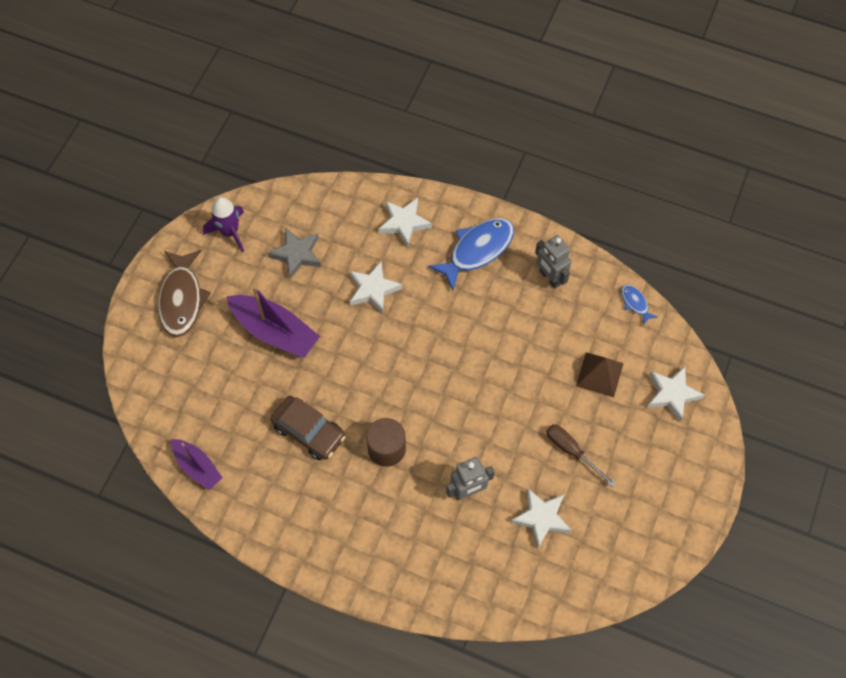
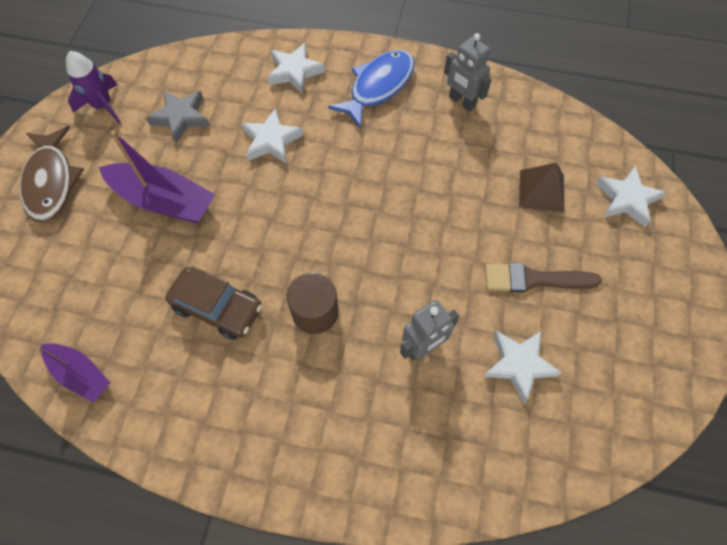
camera: 10 degrees left, 0 degrees up
brown screwdriver [546,424,616,487] -> brown brush [485,263,602,292]
blue fish [621,285,657,325] -> none

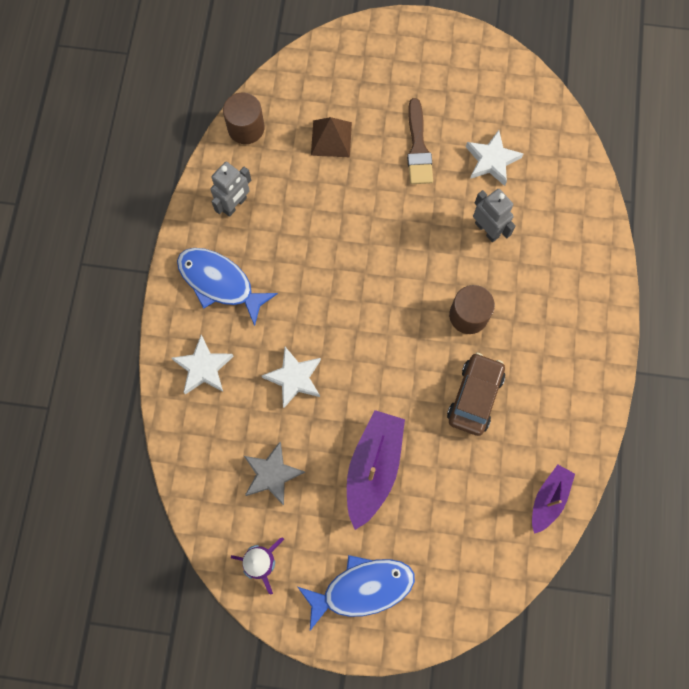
camera: 95 degrees left, 10 degrees up
brown fish [19,126,84,223] -> blue fish [298,555,415,631]
white star [596,166,667,227] -> none
none -> brown cylinder [223,93,264,144]

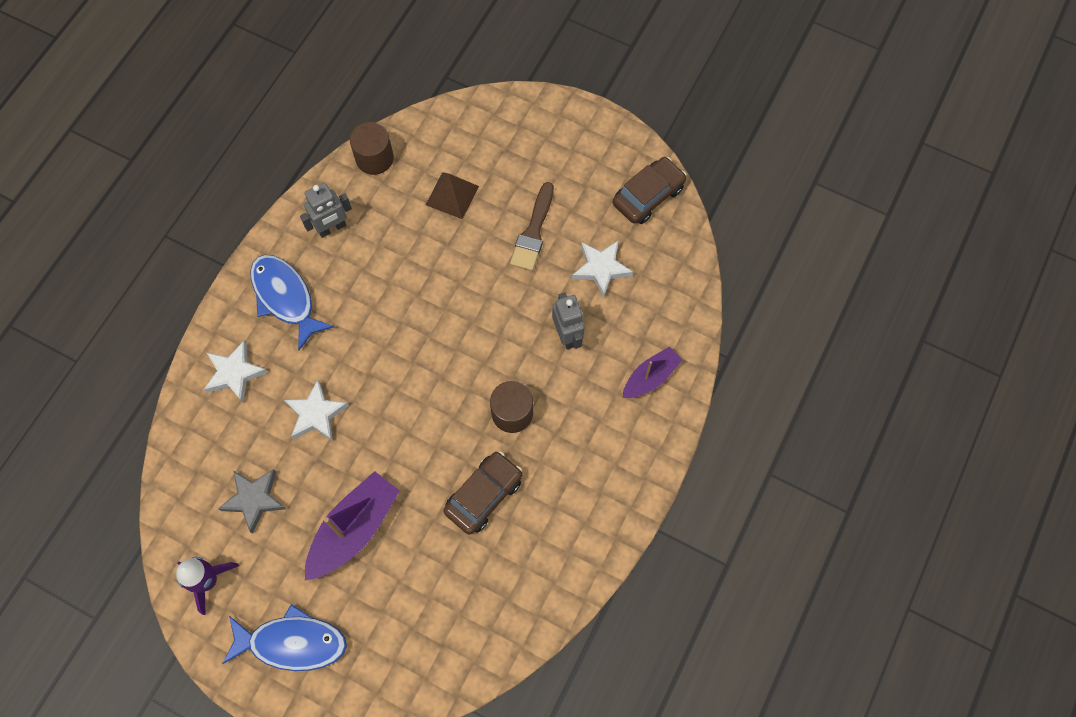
camera: 20 degrees right, 5 degrees down
purple boat [532,465,575,534] -> purple boat moved to [623,347,682,398]
none -> brown car [613,157,687,224]

